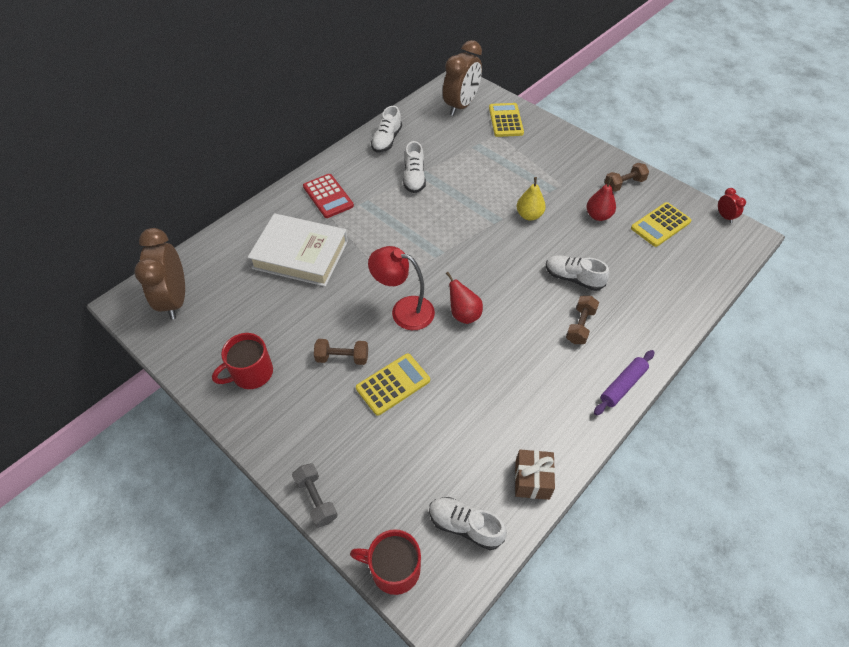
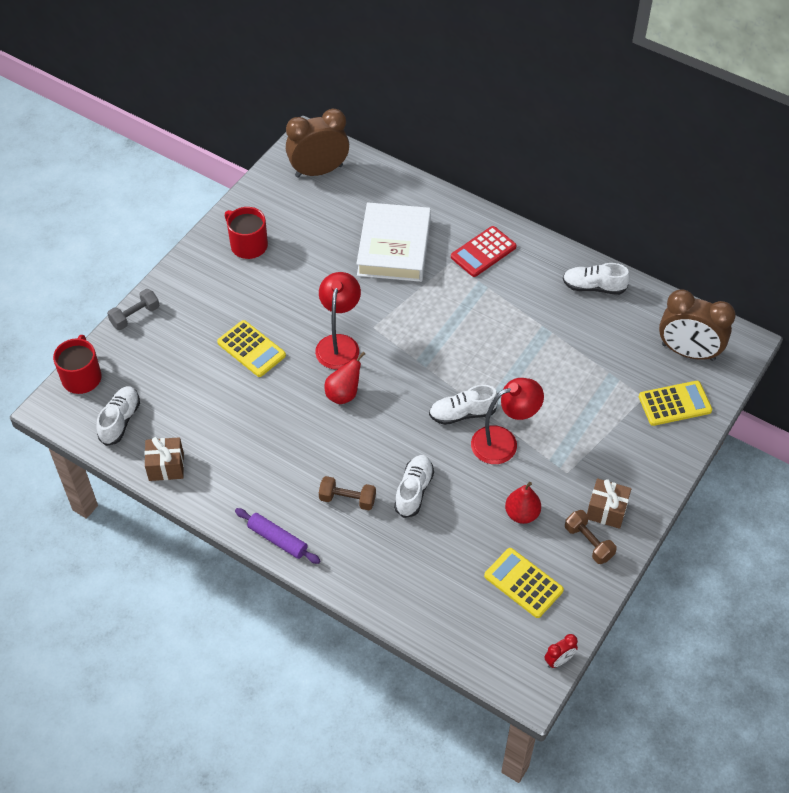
camera: 80 degrees right, 0 degrees up
brown dumbbell [314,339,368,365] -> none
white shoe [403,141,426,193] -> white shoe moved to [429,385,498,425]
yellow pear [517,177,546,221] -> red lamp [471,378,544,464]
none -> brown gift [587,478,631,529]

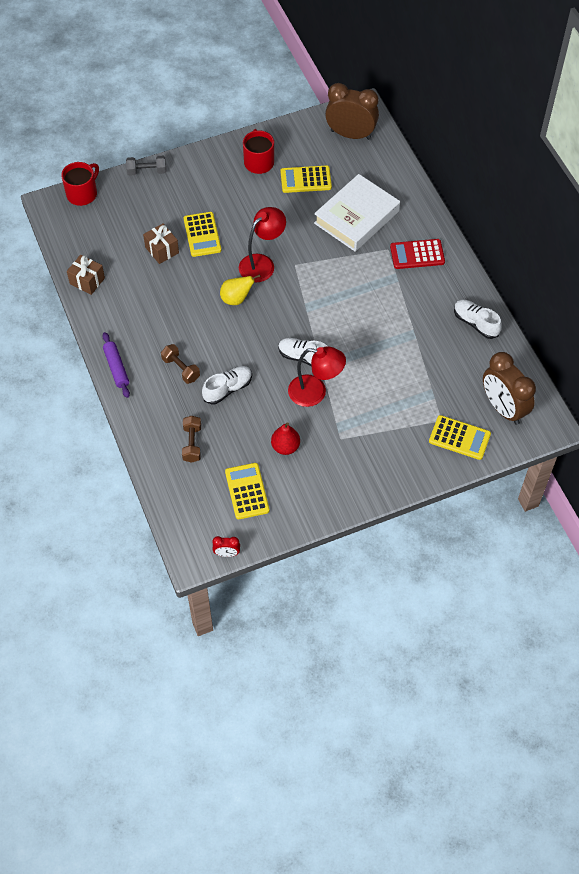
camera: 35 degrees right, 5 degrees up
white shoe [96,386,140,446] -> none
red pear [325,352,365,404] -> yellow pear [220,274,261,305]
brown dumbbell [565,510,617,564] -> brown dumbbell moved to [182,416,201,463]
brown gift [587,478,631,529] -> brown gift moved to [143,224,179,264]
none -> yellow calculator [281,165,332,193]

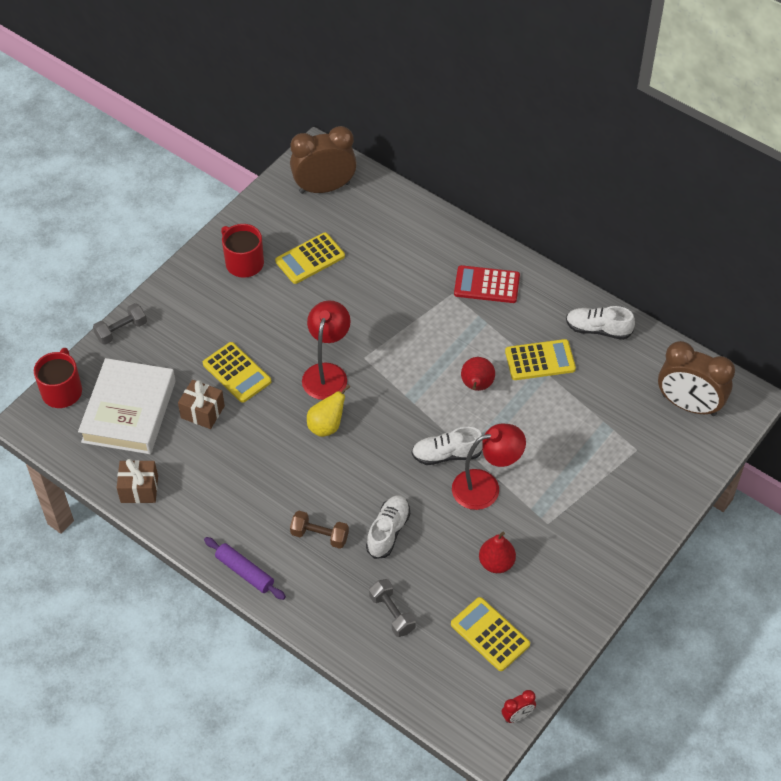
camera: 30 degrees left, 5 degrees down
brown dumbbell [182,416,201,463] -> grey dumbbell [369,579,416,637]
white book [314,174,400,252] -> white book moved to [78,358,176,454]
red calculator [390,239,445,269] -> red calculator turned 45 degrees clockwise [454,265,520,303]
yellow calculator [429,415,491,460] -> yellow calculator moved to [505,339,576,380]
none -> red pear [461,357,495,391]

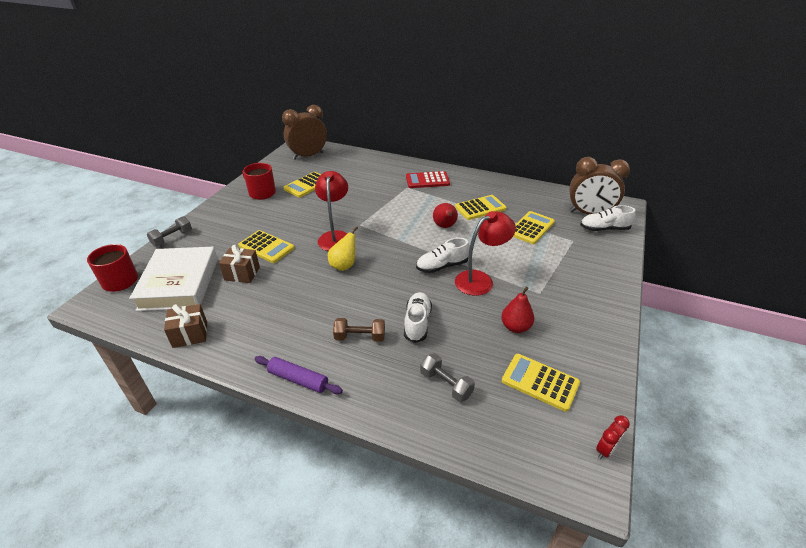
camera: 15 degrees left, 15 degrees down
white shoe [566,306,635,340] -> white shoe moved to [580,205,636,231]
none -> yellow calculator [513,211,555,244]

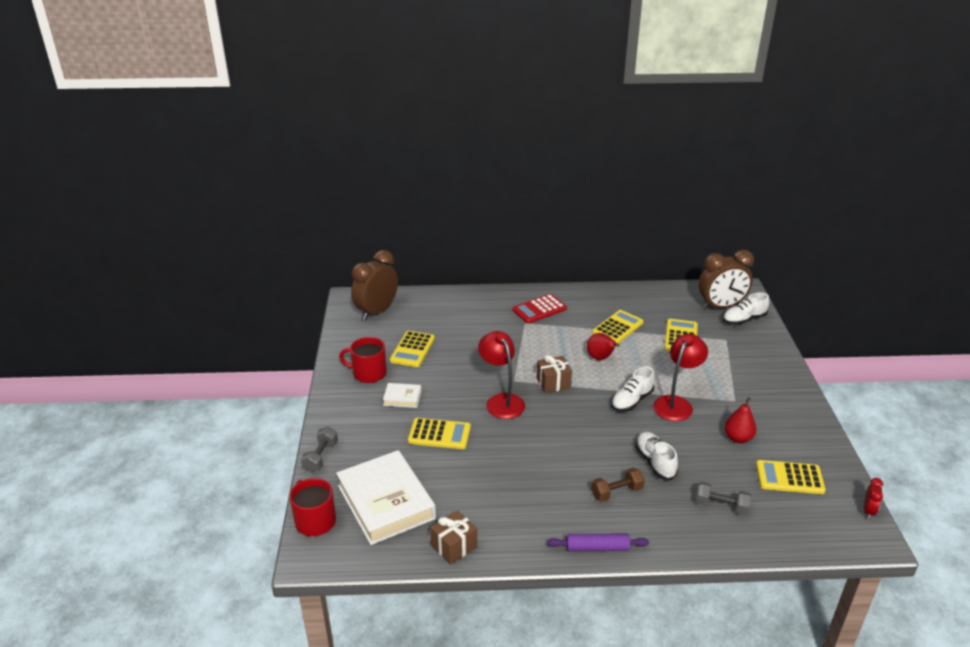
camera: 25 degrees left, 5 degrees down
brown gift [219,245,260,283] -> brown gift moved to [537,355,572,393]
yellow pear [328,226,358,271] -> none
none -> white book [383,383,421,408]

